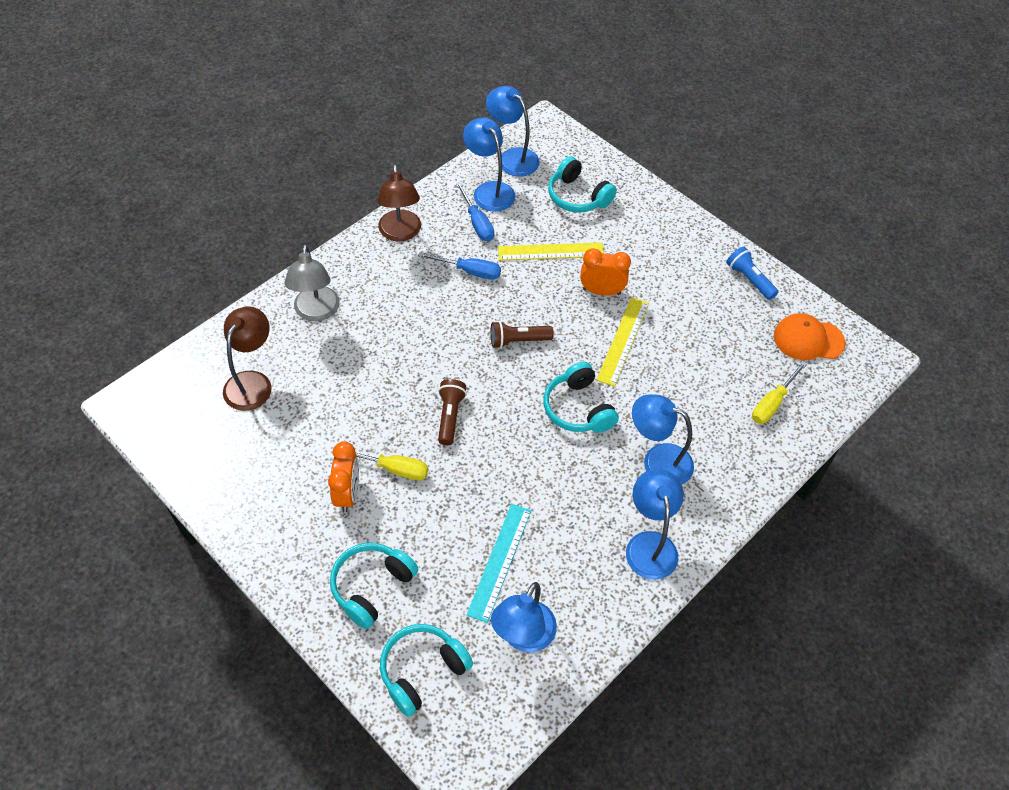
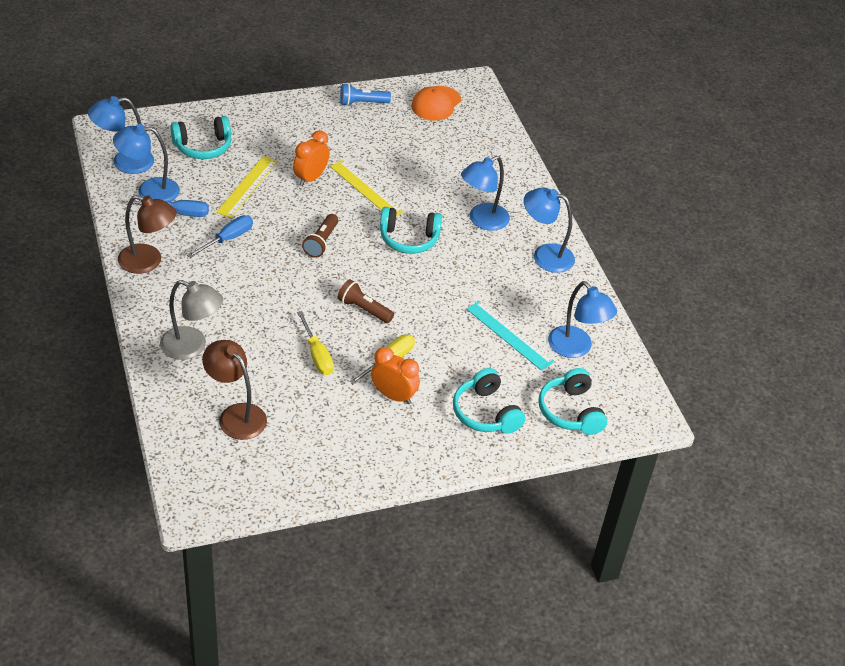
camera: 65 degrees left, 10 degrees down
yellow screwdriver [752,361,807,424] -> yellow screwdriver moved to [297,311,334,375]

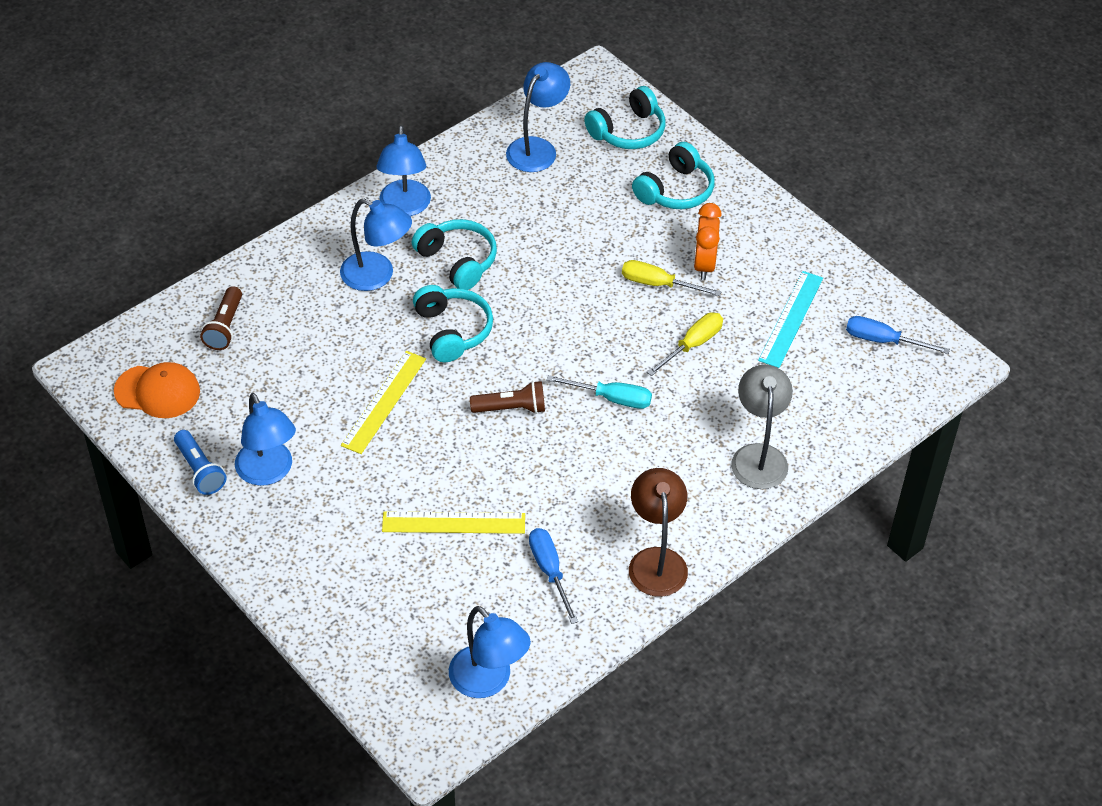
camera: 110 degrees left, 5 degrees up
blue lamp [113,124,180,202] -> blue lamp moved to [235,393,296,486]
turquoise headphones [170,116,231,159] -> turquoise headphones moved to [412,219,497,290]
blue screwdriver [187,215,253,258] -> blue screwdriver moved to [846,316,950,354]
brown lamp [202,340,267,440] -> none
orange clock [293,130,330,186] -> none
brown flashlight [337,279,394,323] -> brown flashlight moved to [200,286,242,350]
turquoise ruler [467,301,554,371] -> turquoise ruler moved to [758,271,823,368]
none -> turquoise screwdriver [547,375,652,409]

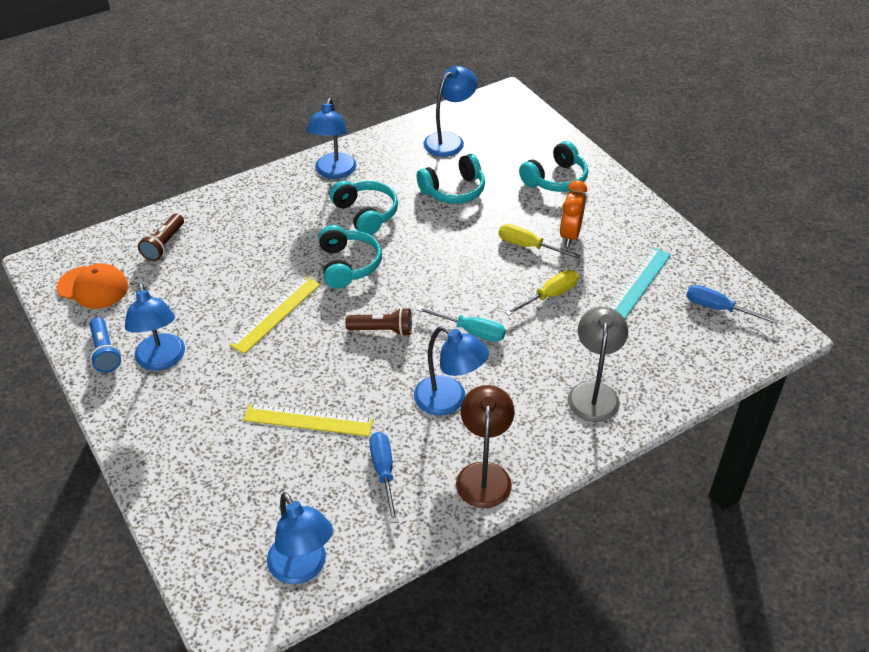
camera: 10 degrees right, 5 degrees down
blue lamp [340,199,412,291] -> blue lamp moved to [414,326,489,415]
turquoise headphones [584,86,665,149] -> turquoise headphones moved to [417,154,485,204]

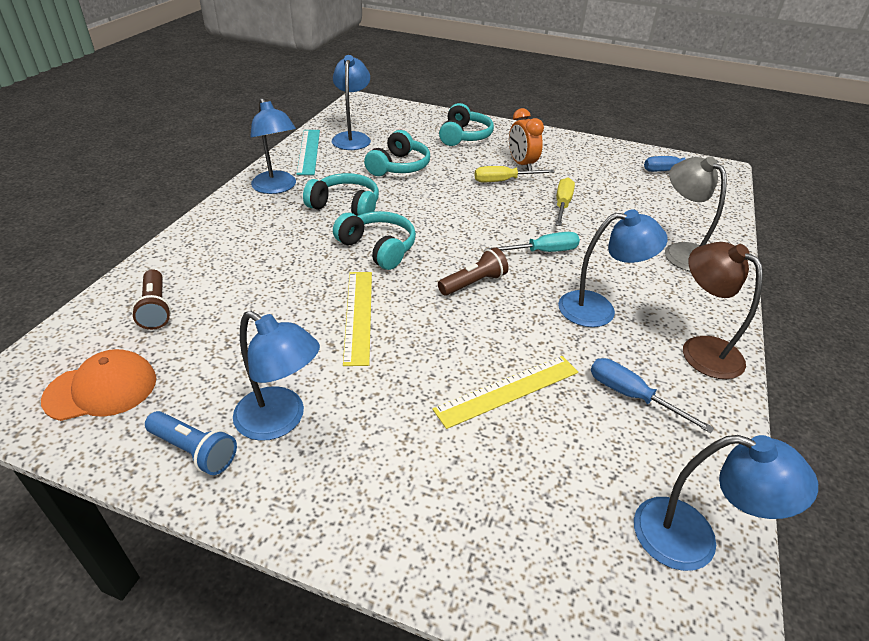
camera: 40 degrees left, 5 degrees down
turquoise ruler [609,247,671,319] -> turquoise ruler moved to [296,130,320,175]

